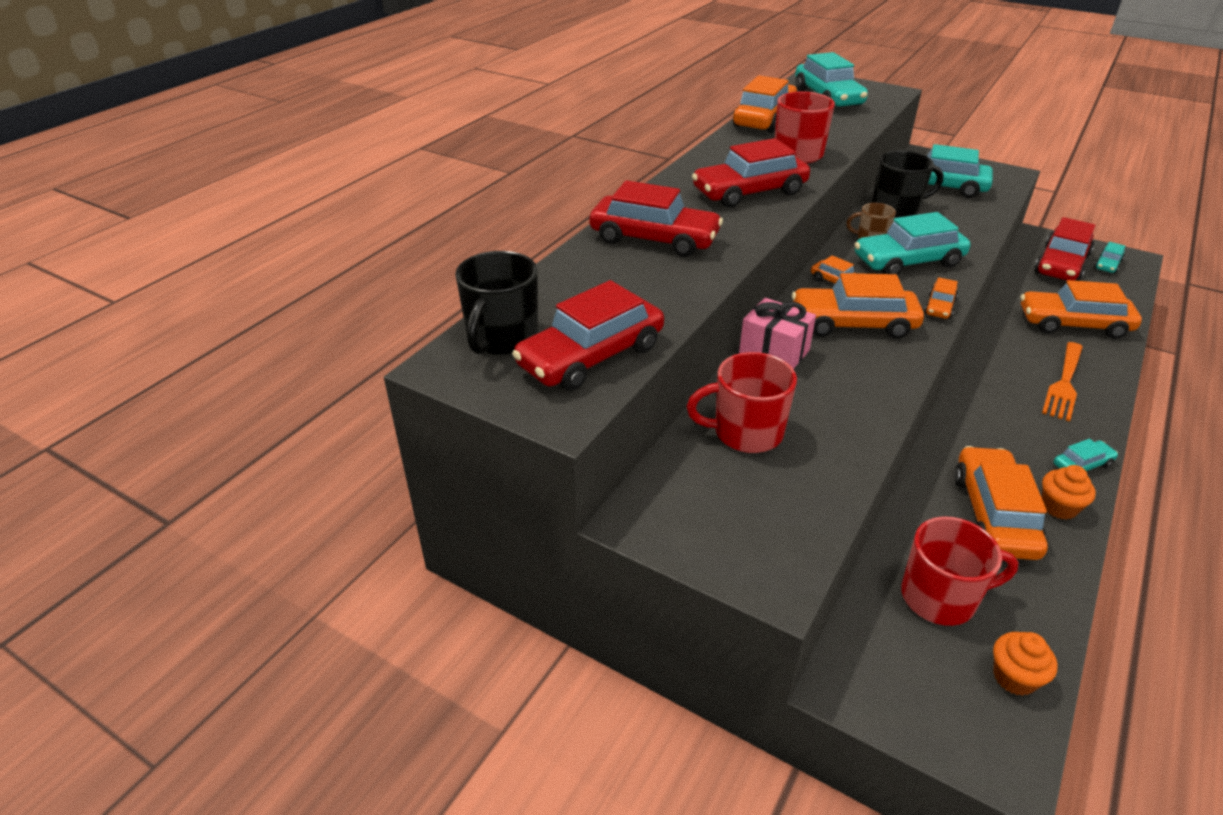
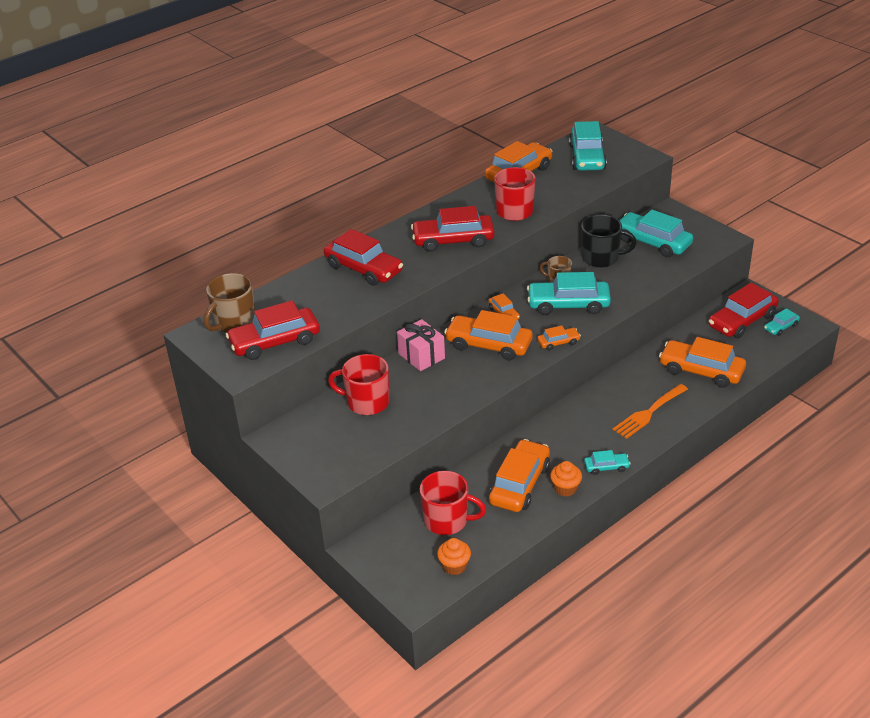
camera: 20 degrees right, 0 degrees up
black mug [455,251,538,355] -> brown mug [204,273,255,333]
orange car [924,277,958,319] -> orange car turned 150 degrees counterclockwise [537,325,581,351]

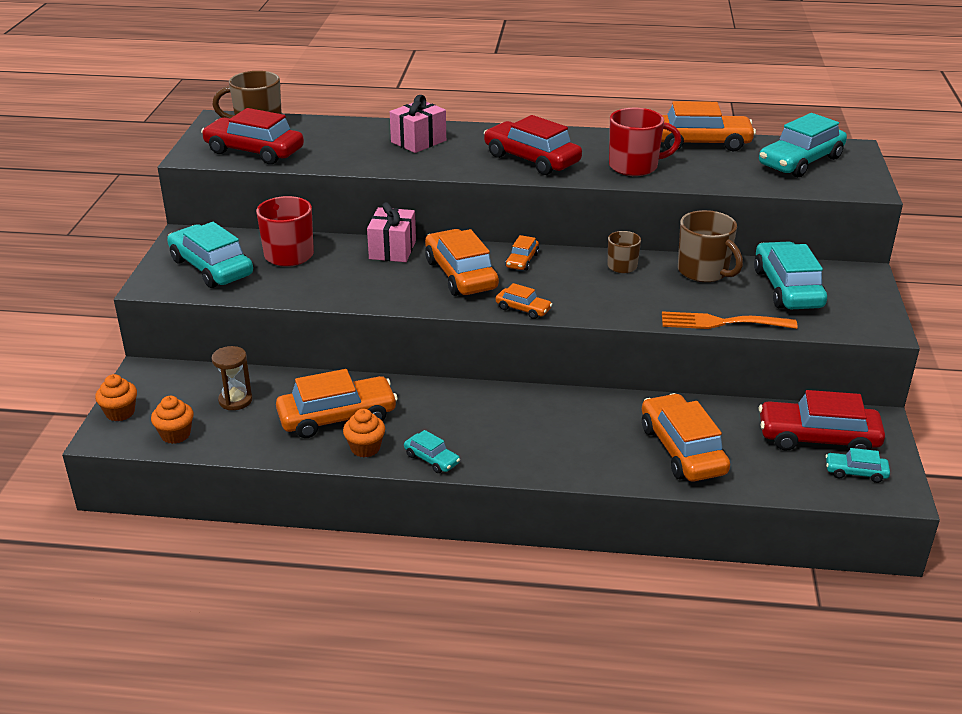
camera: 45 degrees right, 5 degrees down
red car [324,229,403,286] -> pink gift [390,95,446,153]
red mug [420,471,486,535] -> brown hourglass [211,346,253,410]
turquoise car [527,272,611,315] -> turquoise car moved to [167,222,253,288]
black mug [581,215,637,268] -> brown mug [678,210,743,282]
orange fork [613,384,688,439] -> orange fork moved to [662,311,798,329]
none -> orange cupcake [95,374,137,421]

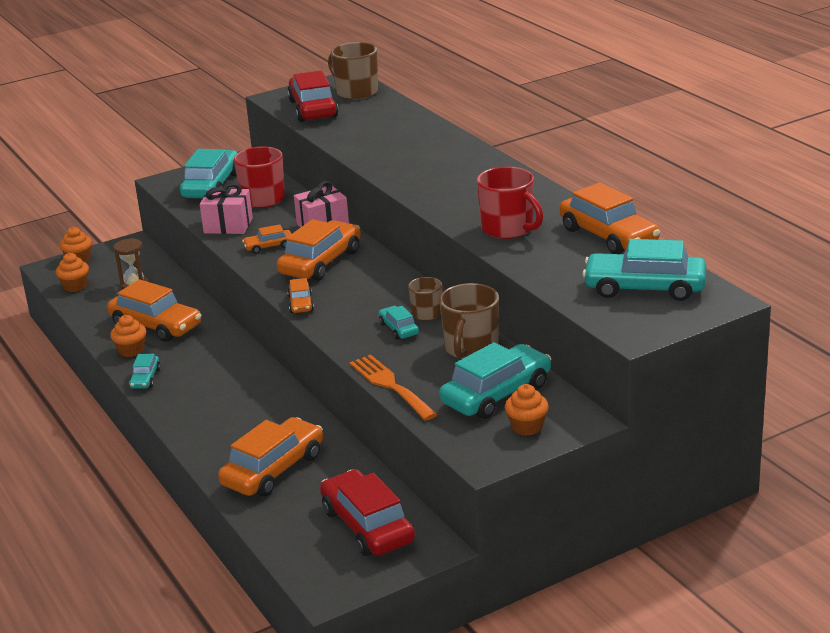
camera: 55 degrees right, 5 degrees down
pink gift [390,95,446,153] -> pink gift moved to [200,183,253,234]
red car [484,115,582,175] -> none
orange car [506,235,539,270] -> orange car moved to [242,224,291,254]
turquoise car [825,448,890,483] -> turquoise car moved to [379,306,419,340]
none -> orange cupcake [505,384,549,436]

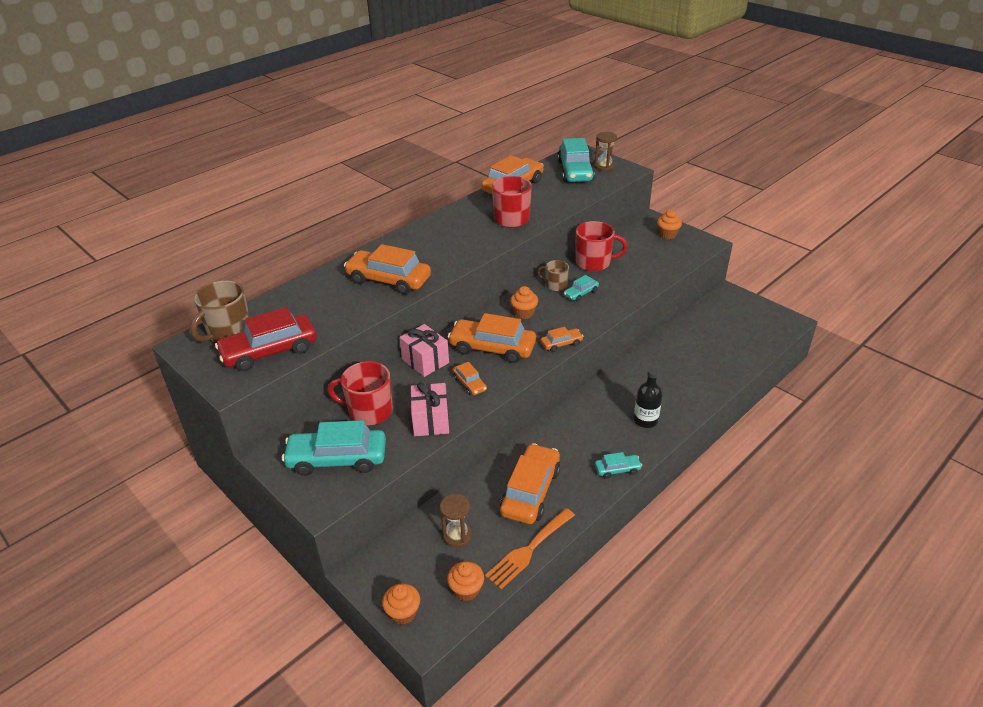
camera: 105 degrees left, 10 degrees up
orange cupcake [110,315,146,357] -> orange cupcake moved to [510,286,538,319]
orange car [218,417,323,497] -> orange car moved to [344,244,431,294]
red car [320,469,415,556] -> none
orange fork [349,355,438,421] -> orange fork moved to [485,508,575,589]
brown mug [439,283,499,359] -> red mug [576,221,628,272]
turquoise car [439,342,551,419] -> none
none -> brown hourglass [594,132,617,171]
none -> black bottle [634,368,663,428]

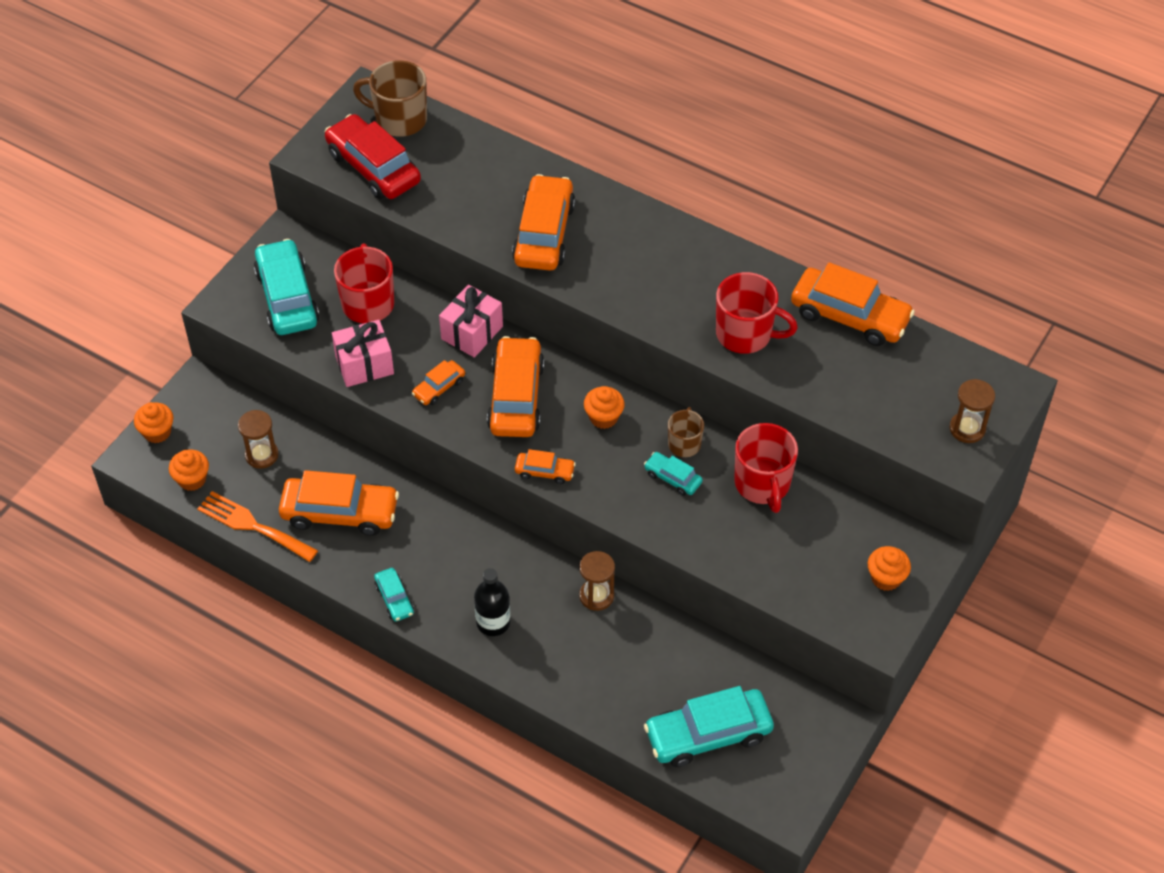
camera: 75 degrees right, 15 degrees up
orange car [541,327,584,352] -> orange car turned 45 degrees counterclockwise [515,449,576,484]
turquoise car [557,138,595,182] -> turquoise car moved to [644,686,774,767]
none -> brown hourglass [579,551,615,611]

